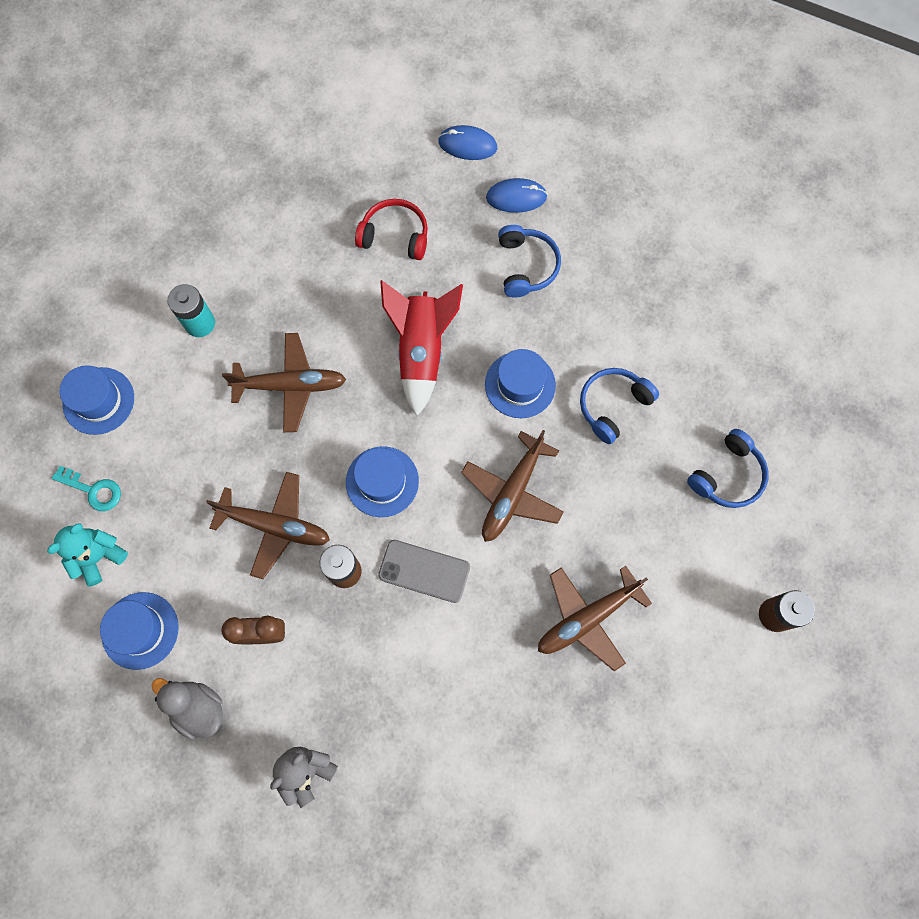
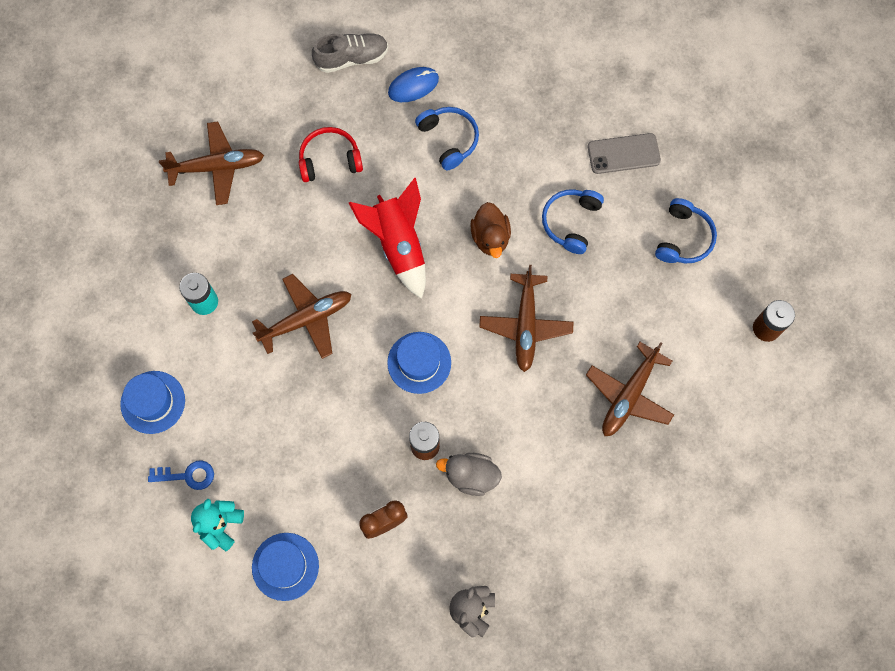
camera: 25 degrees left, 0 degrees up
turquoise key [52,466,121,511] -> blue key [148,460,214,490]
grey duck [152,678,223,740] -> grey duck moved to [436,453,502,496]
brown plane [206,472,330,579] -> brown plane moved to [159,121,264,205]
grey phone [378,540,470,603] -> grey phone moved to [588,133,661,174]
blue mouse [438,125,497,160] -> grey shoe [312,33,388,73]
blue hat [485,349,556,418] -> brown duck [470,202,511,258]

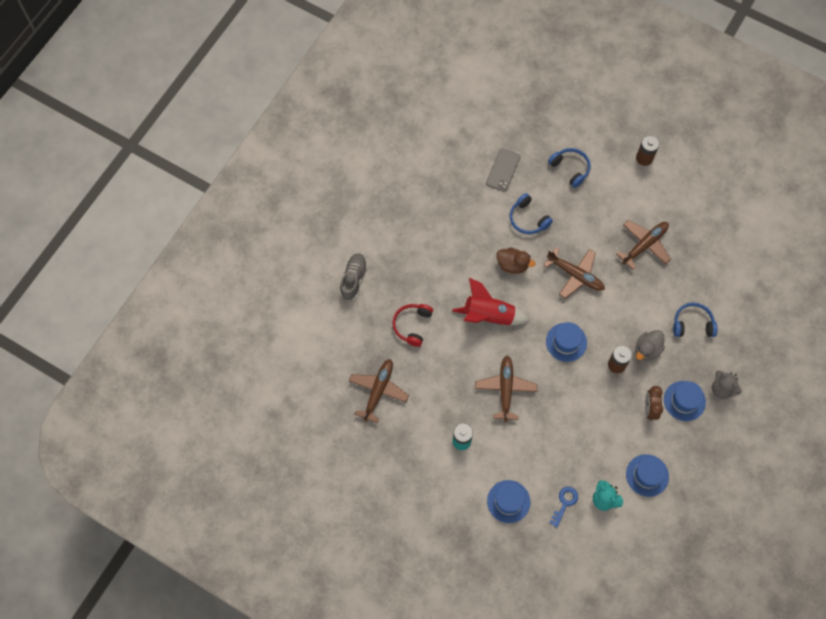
camera: 60 degrees left, 5 degrees down
blue mouse [388,67,439,102] -> none
blue headphones [415,107,479,170] -> blue headphones moved to [673,302,718,337]
brown plane [586,342,674,436] -> brown plane turned 105 degrees counterclockwise [616,220,671,270]
none -> blue hat [664,381,706,421]

